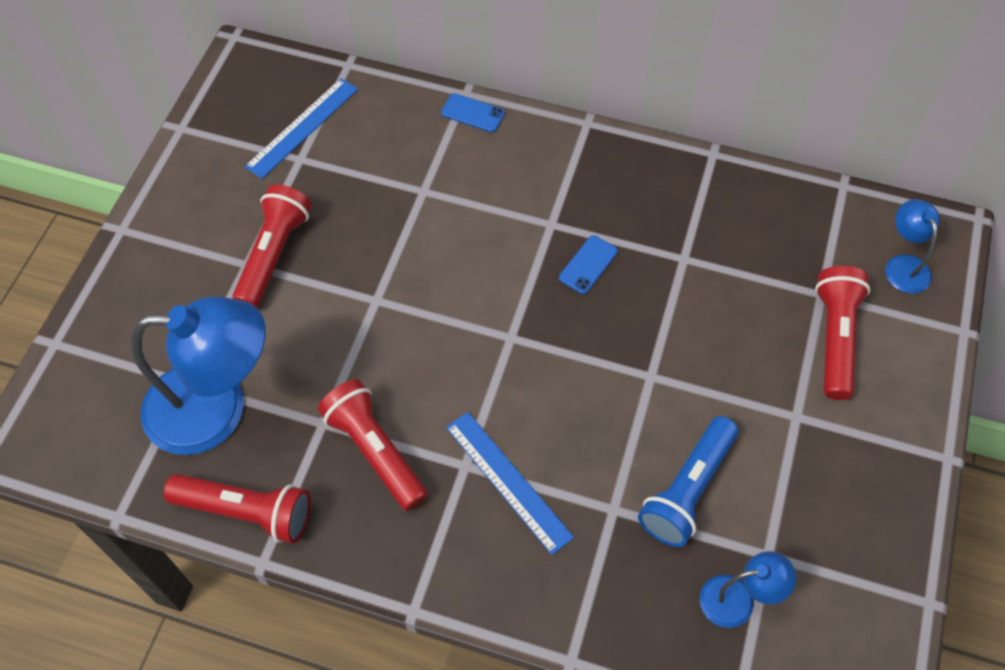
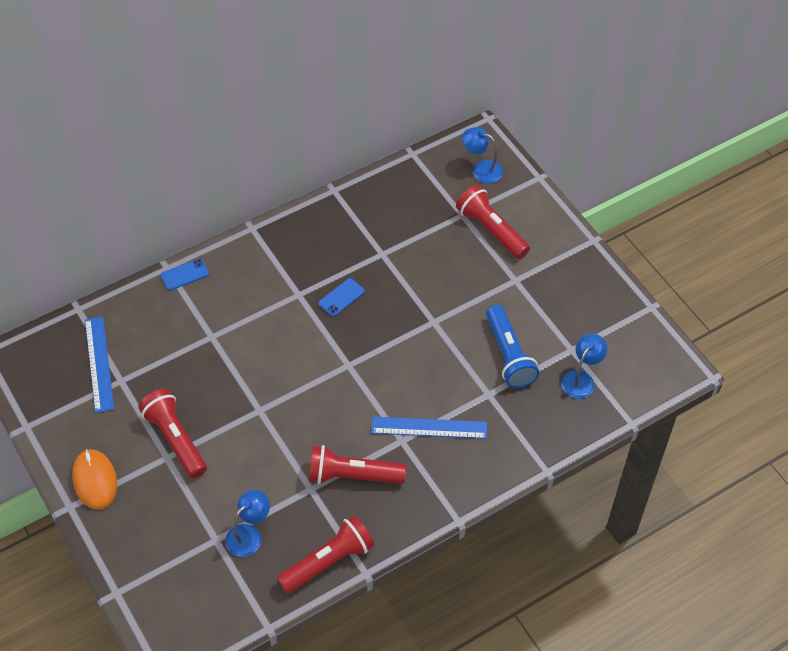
camera: 50 degrees left, 5 degrees down
blue lamp [131,296,266,455] -> blue lamp [225,490,270,557], size x0.48
blue phone [559,235,618,294] -> blue phone turned 60 degrees clockwise [318,278,365,317]
none -> orange mouse [72,449,117,510]

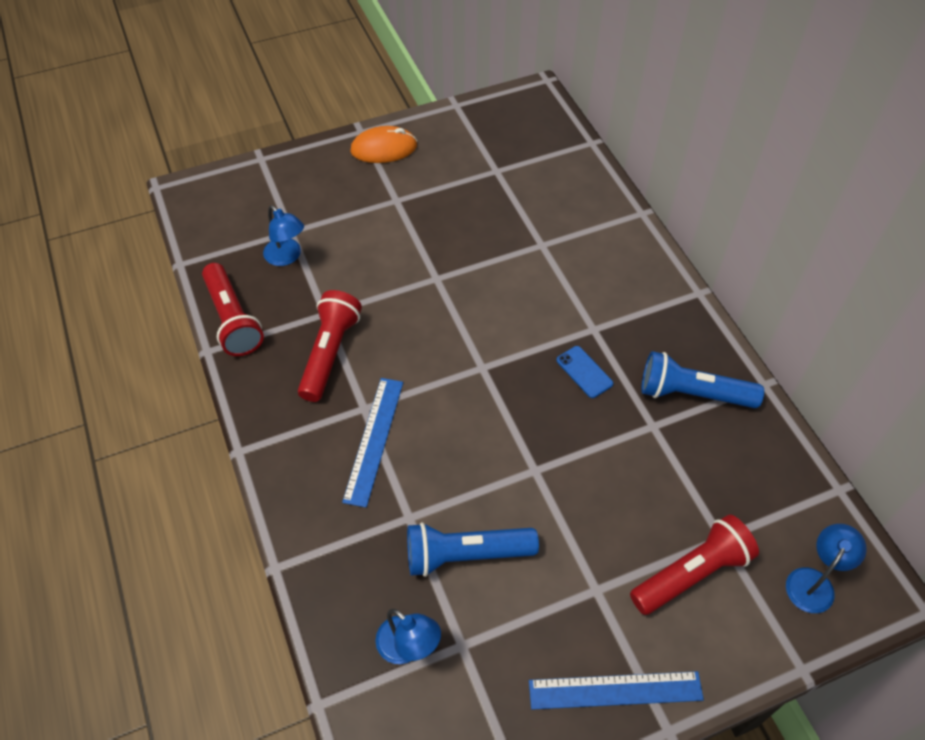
camera: 100 degrees right, 0 degrees up
blue ruler [85,316,114,413] -> blue ruler moved to [529,671,704,710]
red flashlight [138,389,207,478] -> none
blue phone [161,259,209,290] -> none
none -> blue flashlight [641,351,764,408]

